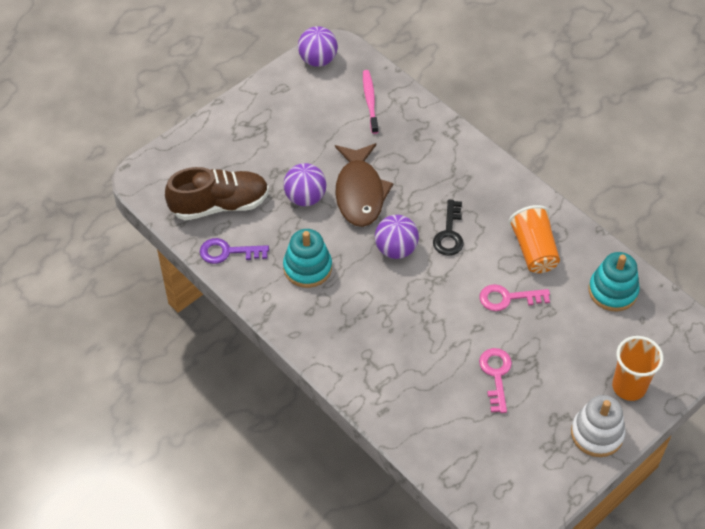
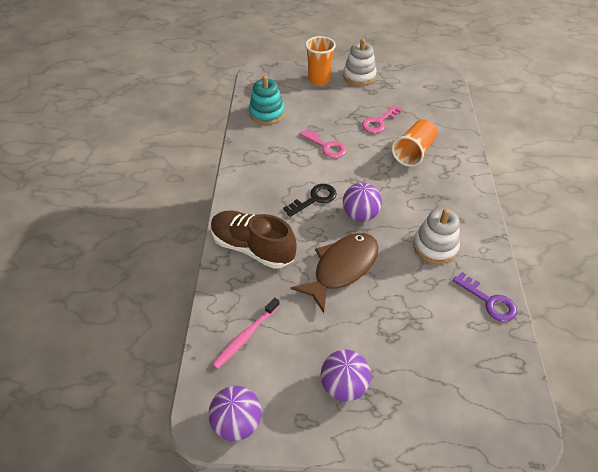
camera: 135 degrees left, 5 degrees down
brown shoe [165,167,269,220] -> brown shoe moved to [211,211,297,269]
purple ball [283,163,327,206] -> purple ball moved to [321,349,371,401]
turquoise stacking toy [283,229,332,288] -> white stacking toy [413,208,460,264]
orange cup [508,205,560,273] -> orange cup moved to [392,119,437,167]

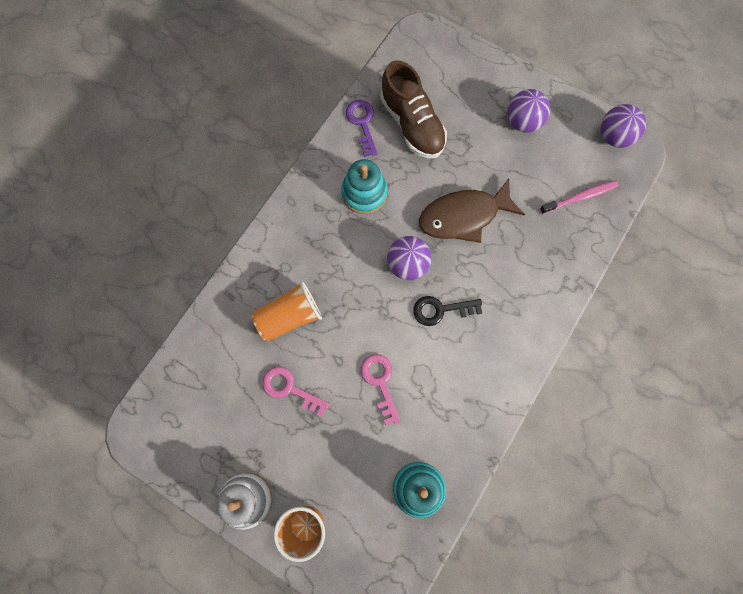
camera: 150 degrees left, 25 degrees up
brown shoe [211,211,297,269] -> brown shoe moved to [380,60,447,158]
pink key [362,105,402,133] -> pink key turned 135 degrees counterclockwise [262,366,329,416]
white stacking toy [413,208,460,264] -> turquoise stacking toy [341,159,388,214]

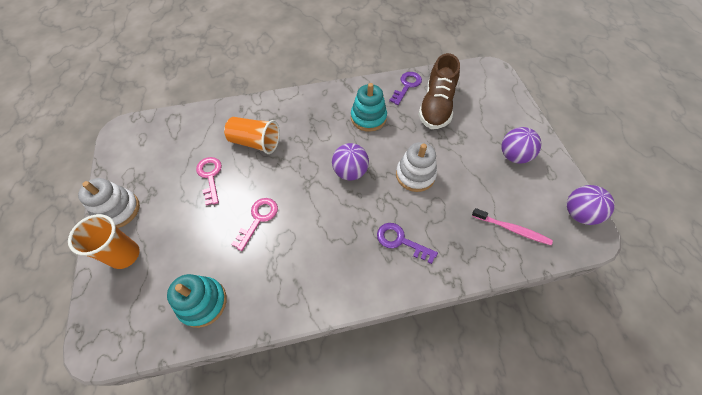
camera: 45 degrees right, 15 degrees down
black key [413,296,482,326] -> none
brown fish [419,178,525,243] -> white stacking toy [396,142,437,192]
none -> purple key [377,223,438,264]

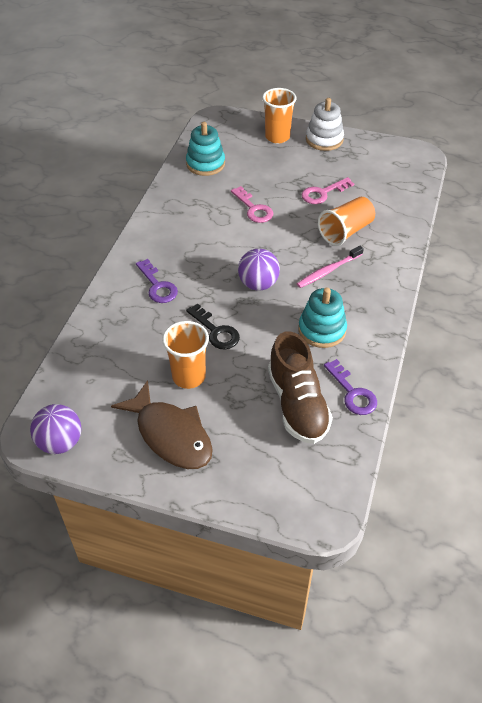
camera: 120 degrees right, 10 degrees down
pink key [196,157,222,206] -> pink key turned 135 degrees clockwise [301,177,354,204]
purple key [377,223,438,264] -> purple key turned 90 degrees clockwise [136,259,178,303]
white stacking toy [396,142,437,192] -> black key [186,303,240,349]
brown shoe [418,53,460,129] -> brown shoe turned 150 degrees counterclockwise [268,331,333,444]
pink toothbrush [472,208,553,245] -> pink toothbrush moved to [297,246,364,288]
purple ball [501,127,542,164] -> brown fish [111,380,213,469]
none -> orange cup [162,321,209,389]

